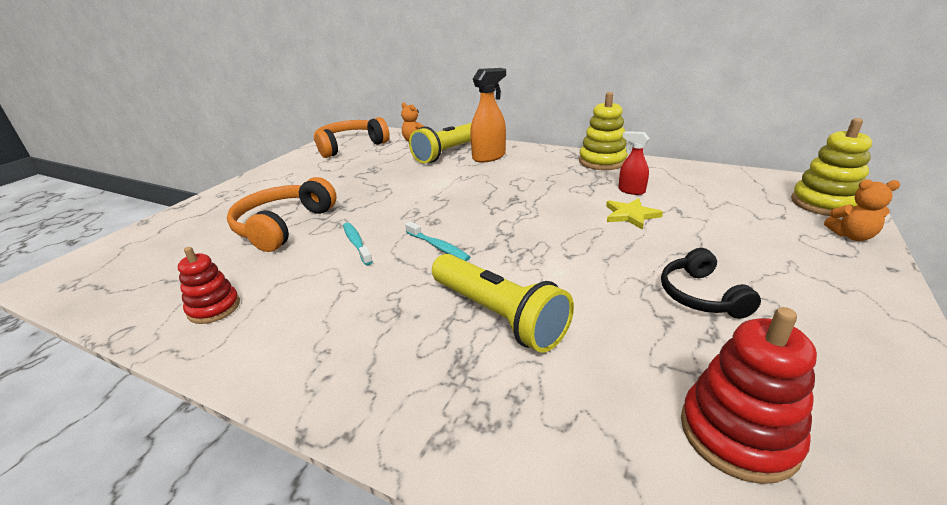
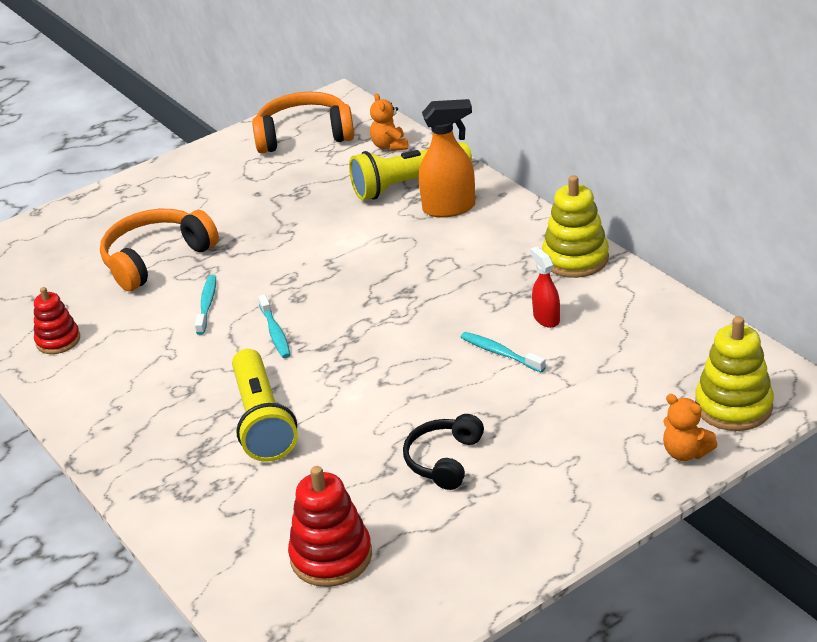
camera: 30 degrees right, 5 degrees up
yellow star [606,198,663,230] -> turquoise toothbrush [461,332,546,372]

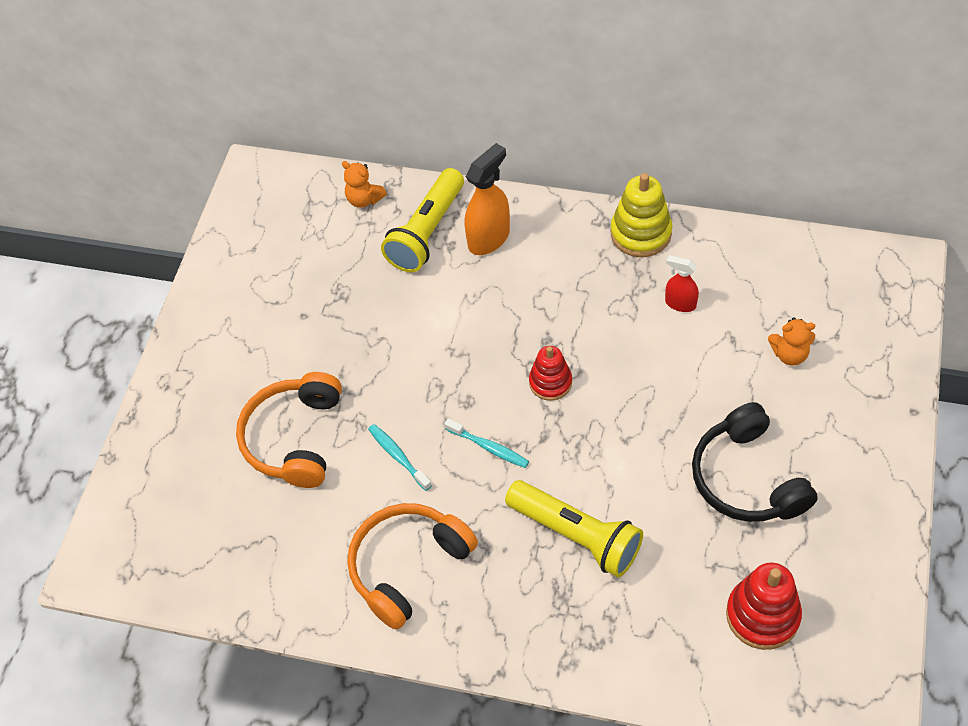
camera: 40 degrees left, 20 degrees up
red stacking toy [34,287,80,354] -> red stacking toy moved to [529,346,572,401]
orange headphones [252,91,354,154] -> orange headphones moved to [347,503,478,630]
black headphones [403,414,484,490] -> black headphones [692,402,818,522], size x1.59
turquoise toothbrush [461,332,546,372] -> none
orange teddy bear [663,394,717,461] -> orange teddy bear moved to [768,317,815,366]
yellow stacking toy [695,316,774,431] -> none

